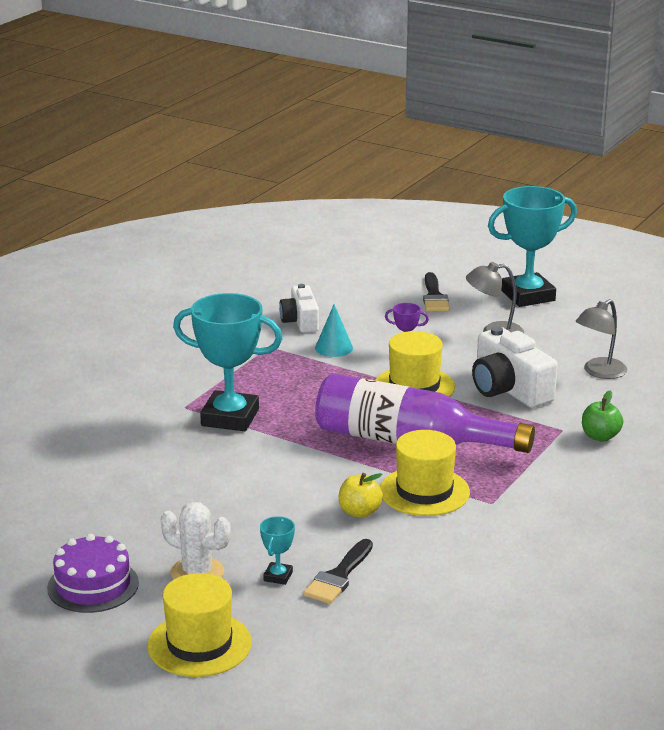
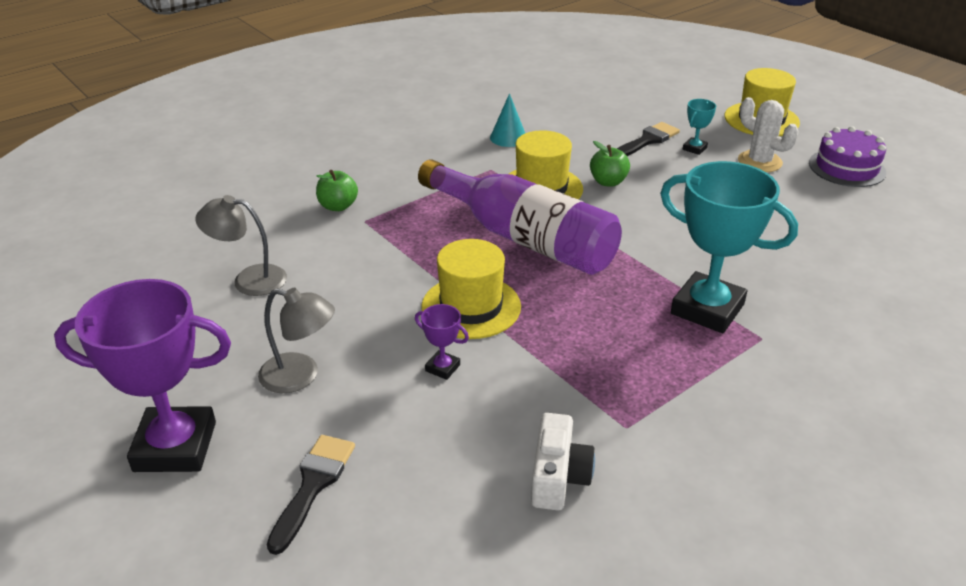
camera: 160 degrees left, 10 degrees up
turquoise cone [315,304,353,357] -> turquoise cone moved to [490,93,525,147]
yellow apple [338,473,383,518] -> green apple [590,141,630,187]
white camera [472,326,558,408] -> none
turquoise trophy [488,186,577,307] -> purple trophy [54,279,231,472]
grey lamp [575,299,627,379] -> grey lamp turned 150 degrees counterclockwise [196,195,287,296]

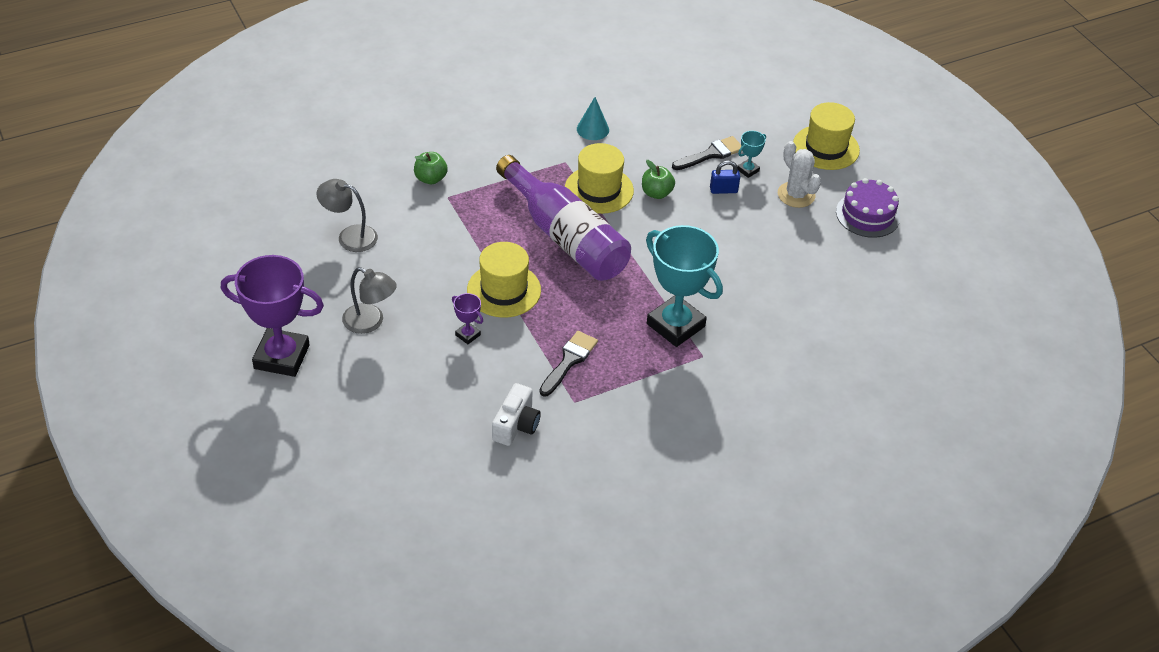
camera: 10 degrees right, 10 degrees up
black brush [267,435,355,555] -> black brush moved to [539,331,598,397]
none -> blue padlock [710,160,740,194]

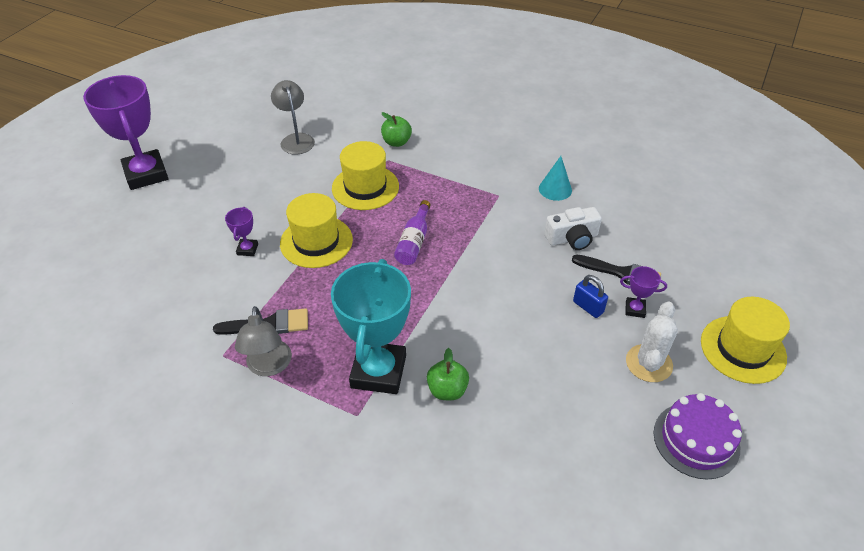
camera: 55 degrees right, 0 degrees up
grey lamp [342,267,397,334] -> grey lamp moved to [235,306,292,376]
white camera [492,383,541,446] -> white camera moved to [544,207,602,250]
purple bottle [496,155,631,281] -> purple bottle [394,200,431,265], size x0.45
yellow hat [565,143,634,214] -> yellow hat moved to [332,141,399,210]
green apple [642,160,675,199] -> green apple moved to [427,348,469,400]
turquoise trophy [737,131,766,178] -> purple trophy [620,266,667,318]

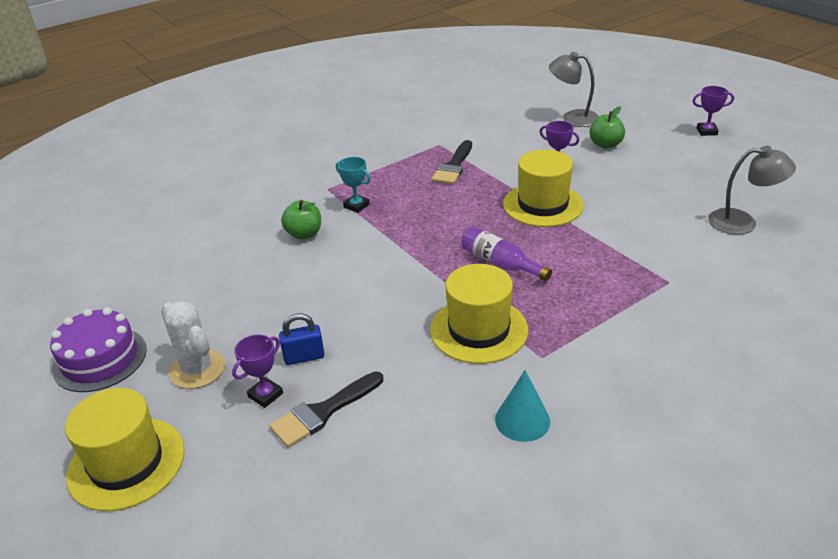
camera: 120 degrees right, 10 degrees down
purple trophy [83,75,168,190] -> purple trophy [693,86,734,136], size x0.43
grey lamp [235,306,292,376] -> grey lamp moved to [549,52,599,127]
turquoise trophy [331,259,411,394] -> turquoise trophy [336,157,371,213], size x0.43
yellow hat [332,141,399,210] -> yellow hat moved to [430,264,528,364]
green apple [381,112,412,147] -> green apple moved to [589,106,625,149]
white camera [544,207,602,250] -> none

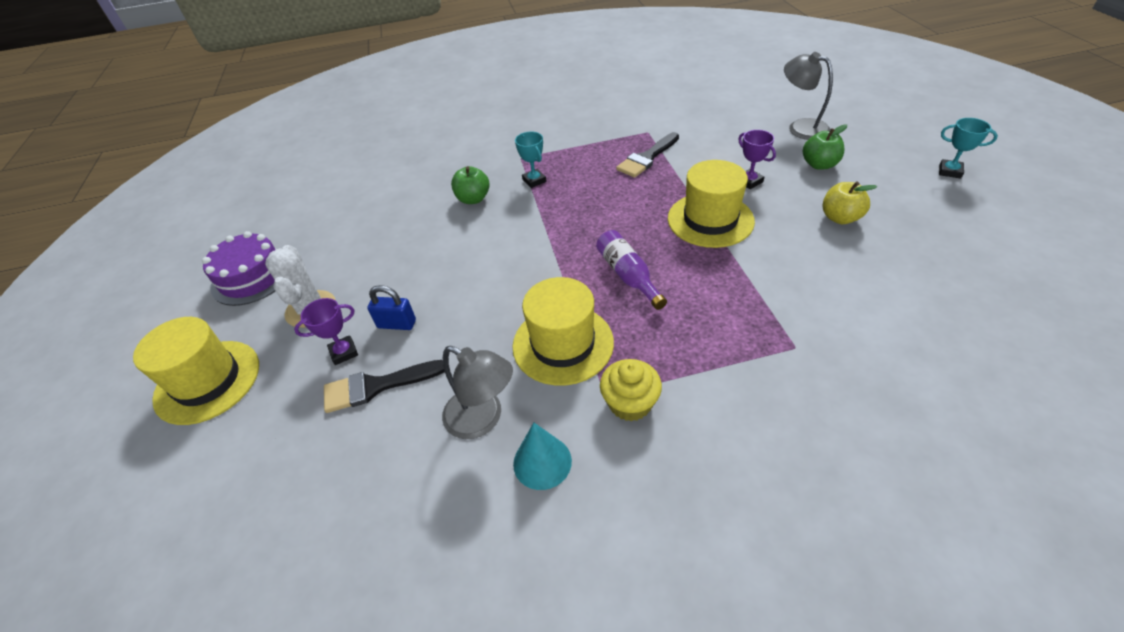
camera: 25 degrees right, 10 degrees up
purple trophy [693,86,734,136] -> turquoise trophy [939,118,998,179]
grey lamp [708,146,796,234] -> grey lamp moved to [442,346,513,439]
none -> yellow cupcake [600,359,662,422]
none -> yellow apple [823,181,877,224]

